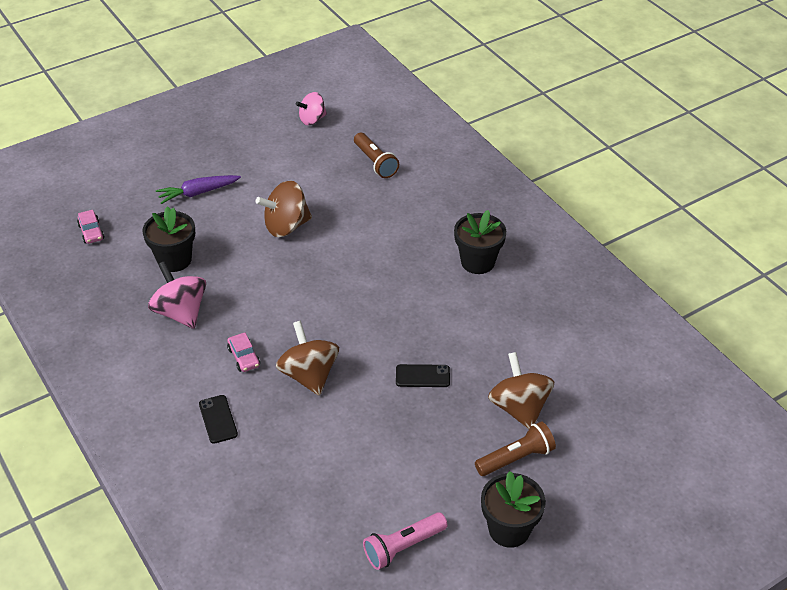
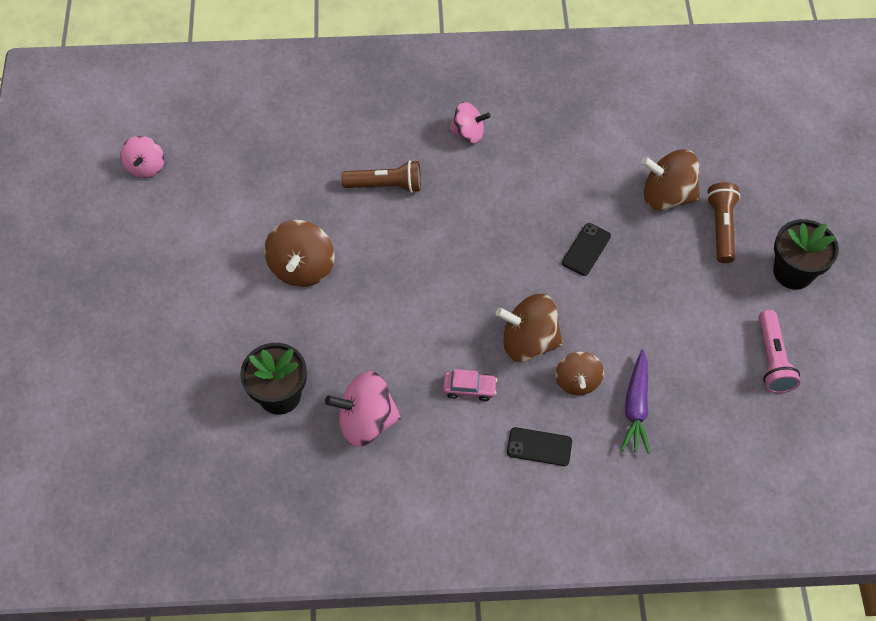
camera: 60 degrees left, 15 degrees up
pink car [77,210,104,244] -> none
purple carrot [156,175,241,204] -> purple carrot moved to [621,350,650,454]
brown flashlight [354,133,399,178] -> brown flashlight moved to [341,160,421,193]
black flower pot [454,210,506,274] -> pink spinning top [449,102,491,143]
none -> brown spinning top [555,351,604,395]

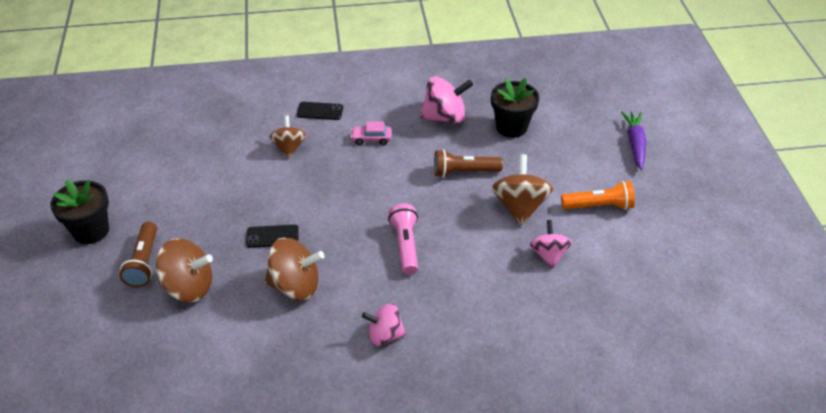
camera: 175 degrees right, 15 degrees down
pink spinning top [121,136,164,178] -> pink spinning top moved to [530,220,572,269]
brown flashlight [341,160,421,193] -> brown flashlight moved to [434,149,503,177]
brown spinning top [495,294,563,362] -> brown spinning top moved to [265,238,324,300]
black phone [562,223,611,276] -> black phone turned 60 degrees clockwise [246,225,299,248]
purple carrot [621,350,650,454] -> purple carrot moved to [621,112,647,170]
pink flashlight [758,310,800,393] -> pink flashlight moved to [388,203,418,274]
none -> orange flashlight [561,181,635,210]

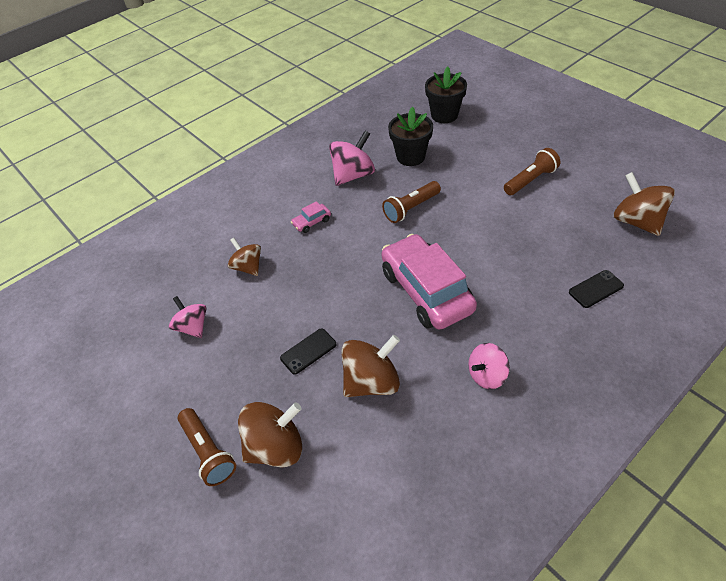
camera: 30 degrees left, 5 degrees up
black flower pot [50,179,109,244] -> black flower pot moved to [425,66,467,123]
black phone [297,102,343,120] -> black phone moved to [569,270,624,308]
pink flashlight [388,203,418,274] -> pink car [382,234,477,330]
brown spinning top [491,154,553,226] -> brown spinning top moved to [614,172,675,236]
pink spinning top [530,220,572,269] -> pink spinning top moved to [169,296,206,338]
orange flashlight [561,181,635,210] -> brown flashlight [504,148,560,195]
purple carrot [621,112,647,170] -> none

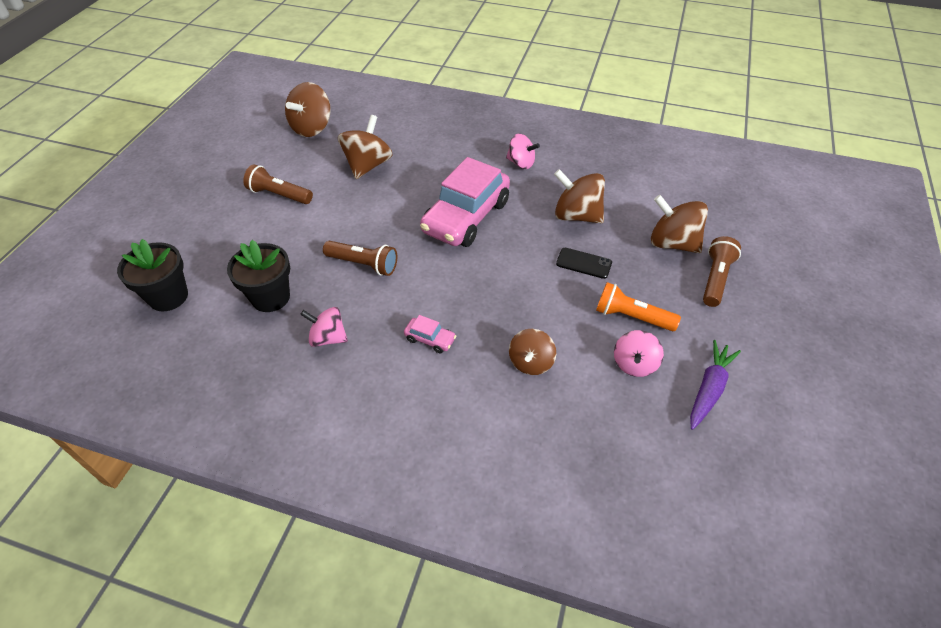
camera: 125 degrees left, 0 degrees up
pink spinning top [329,131,375,186] -> pink spinning top [300,307,348,347], size x0.65
black phone [569,270,624,308] -> none
none -> brown spinning top [338,115,393,179]
none -> orange flashlight [596,282,681,331]
none -> purple carrot [690,340,741,430]

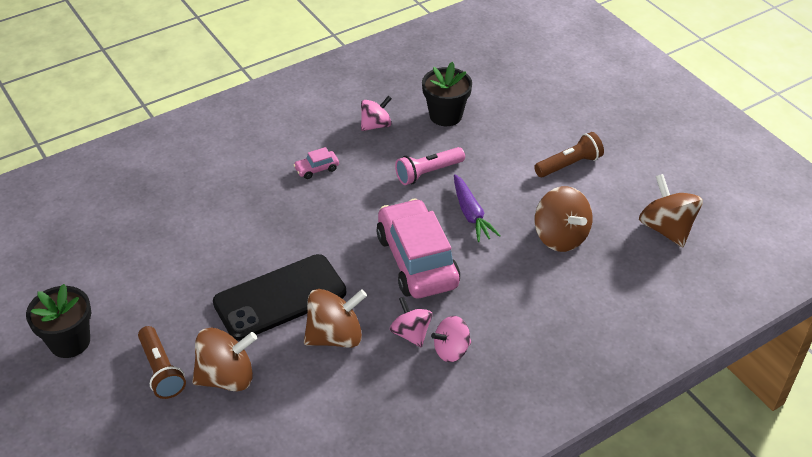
camera: 130 degrees right, 5 degrees down
black flower pot [117,239,188,311] -> black flower pot moved to [26,284,91,358]
brown flashlight [323,241,397,276] -> pink flashlight [395,147,465,185]
brown spinning top [509,329,556,375] -> none
black phone [556,248,612,279] -> black phone [213,254,346,341], size x2.22
orange flashlight [596,282,681,331] -> none
pink spinning top [614,330,664,377] -> pink spinning top moved to [390,297,432,348]
purple carrot [690,340,741,430] -> purple carrot moved to [454,174,501,242]

